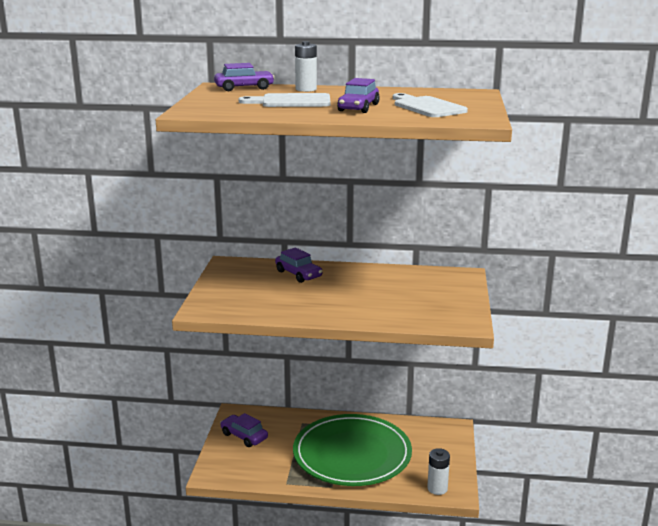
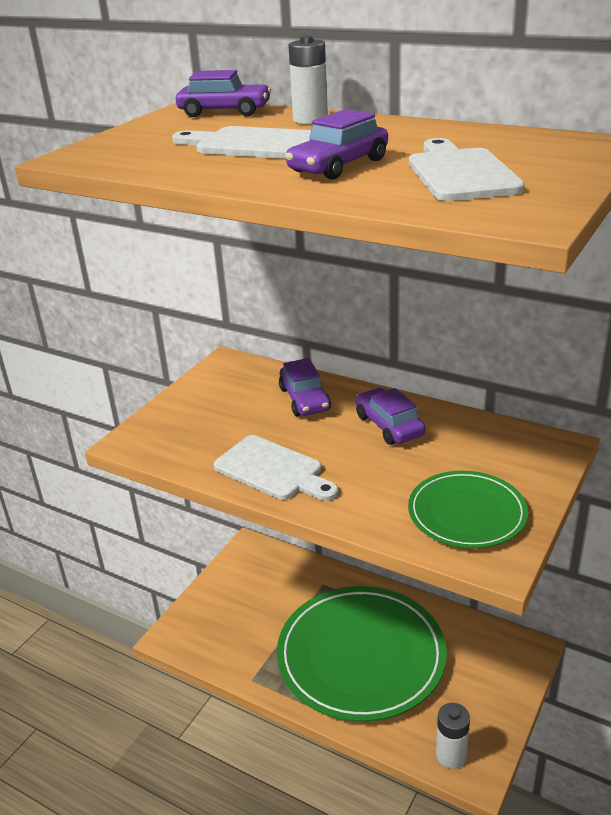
camera: 25 degrees right, 10 degrees up
purple car [220,413,268,447] -> purple car moved to [355,388,426,445]
none -> white cutting board [214,435,338,501]
none -> green plate [408,471,528,548]

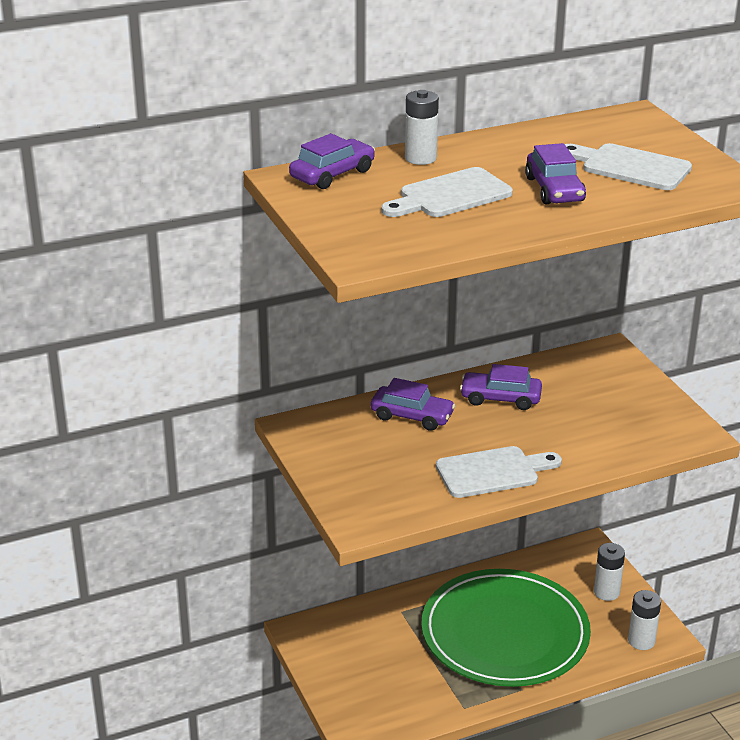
camera: 55 degrees left, 0 degrees up
green plate [408,471,528,548] -> none
none -> white battery [594,543,625,601]

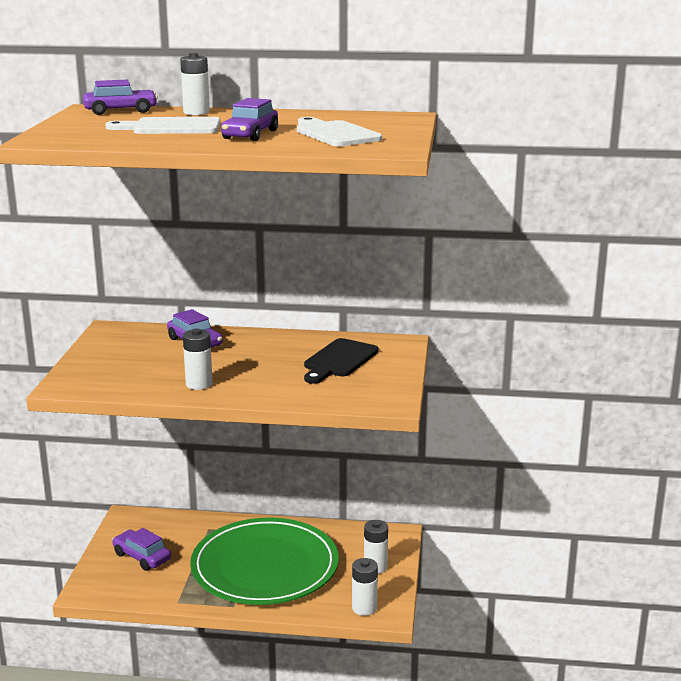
camera: 30 degrees right, 10 degrees down
white cutting board [436,446,562,498] -> white battery [183,328,213,390]
purple car [460,364,542,410] -> purple car moved to [112,528,171,571]
none -> black cutting board [304,338,379,384]

